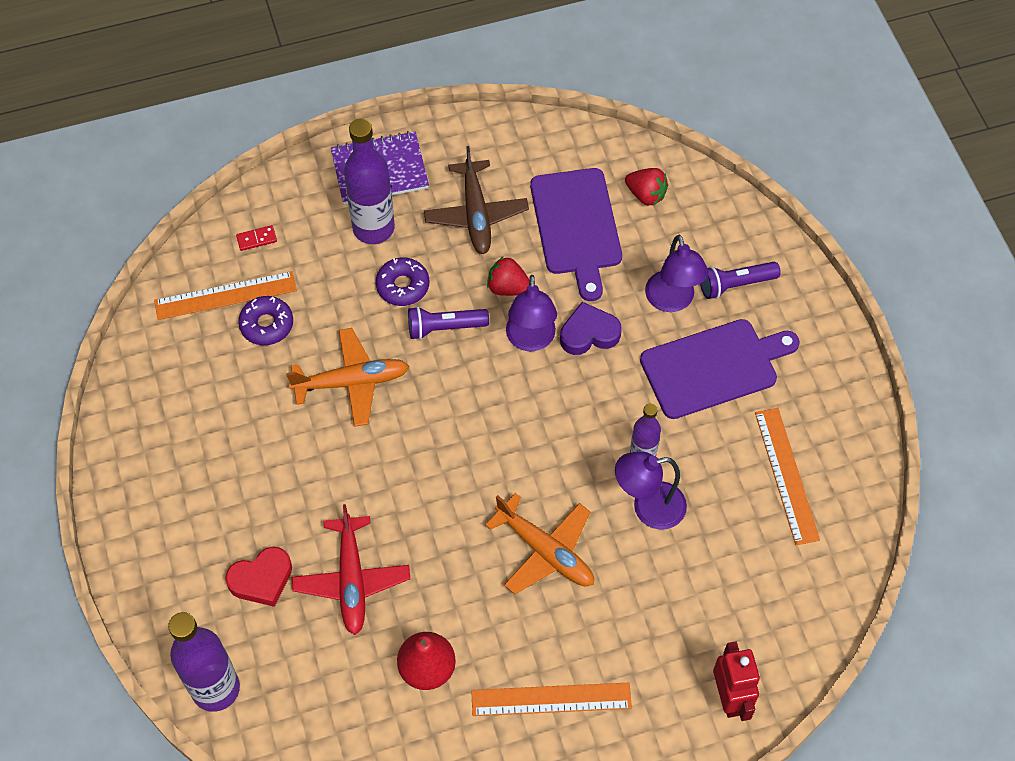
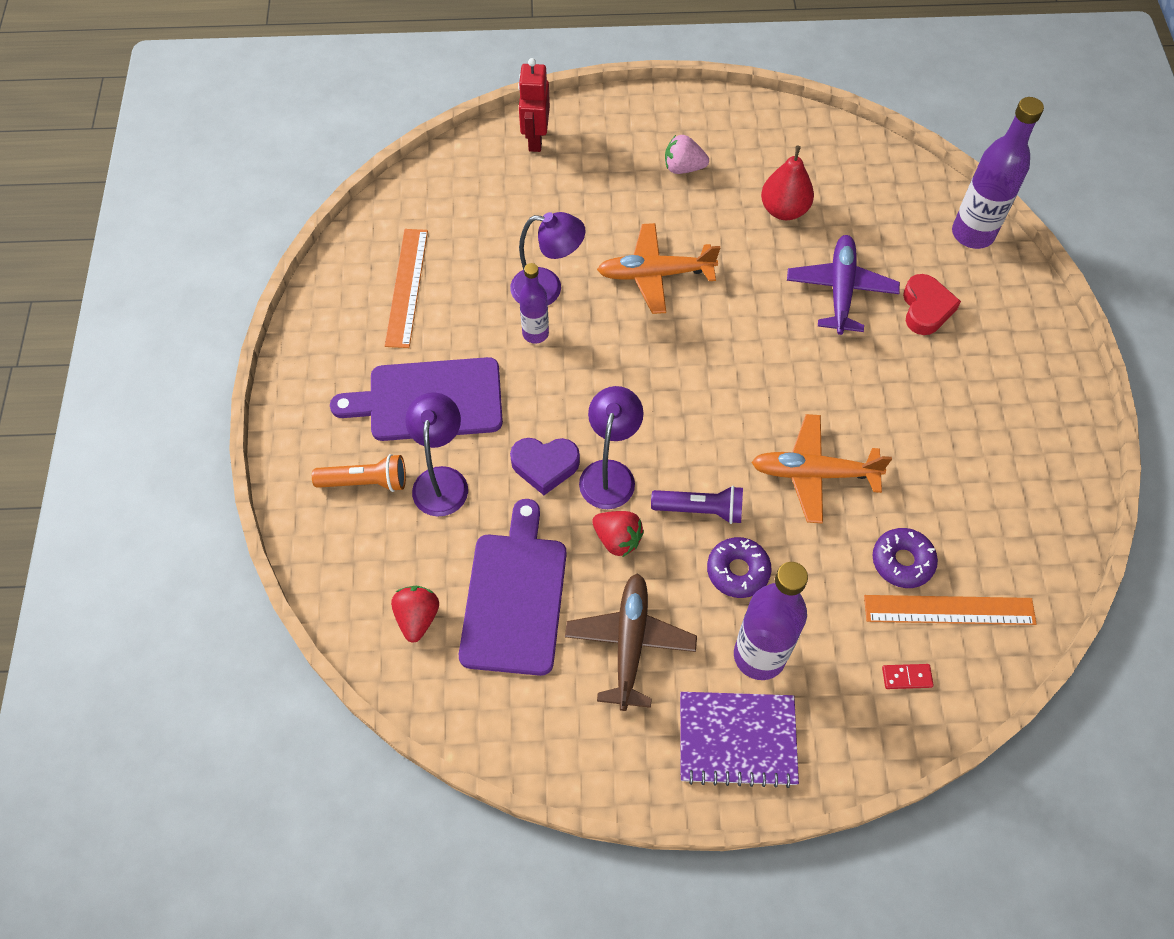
camera: 165 degrees left, 0 degrees up
red heart [225,547,292,607] -> red heart turned 105 degrees clockwise [903,274,961,335]
red plane [292,504,410,635] -> purple plane [787,235,900,335]
orange ruler [471,683,632,716] -> pink strawberry [665,135,709,174]
orange plane [485,493,594,594] -> orange plane turned 60 degrees counterclockwise [597,223,720,314]
red strawberry [625,168,668,205] -> red strawberry turned 45 degrees clockwise [391,586,439,643]
purple flashlight [700,262,781,299] -> orange flashlight [312,454,406,492]

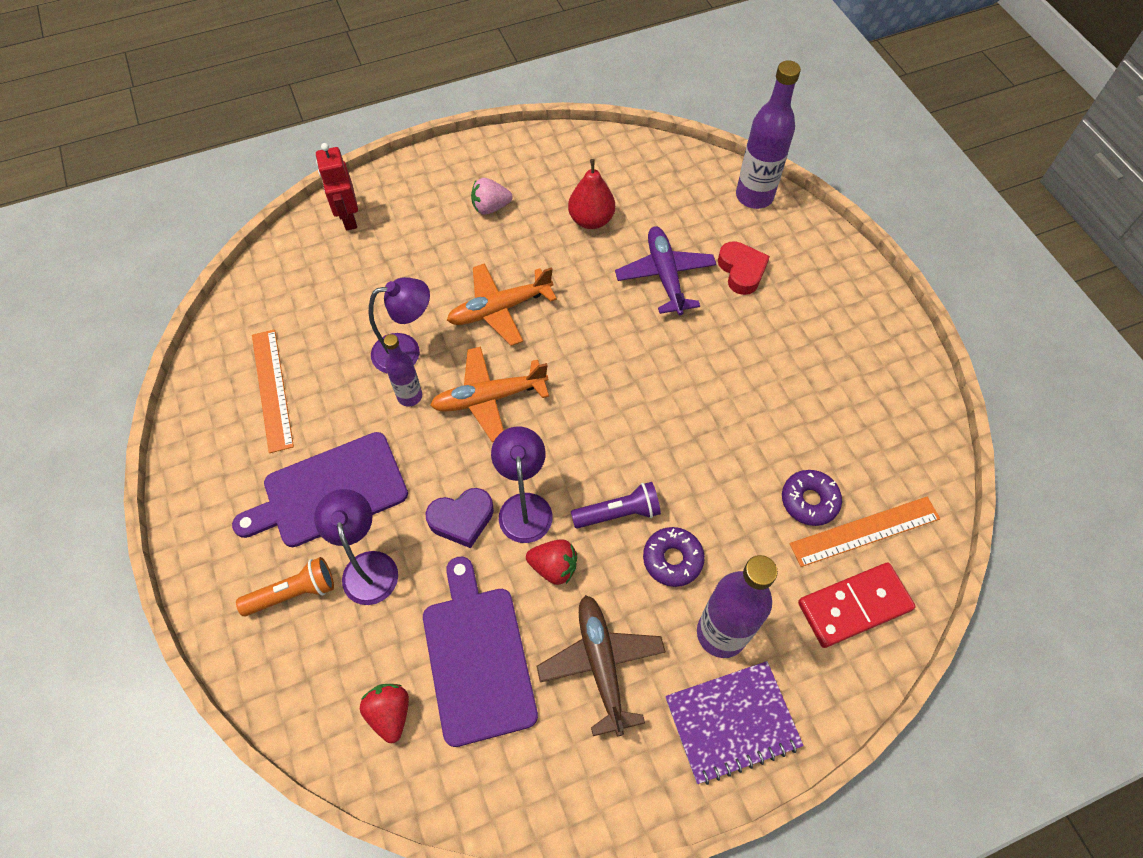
camera: 20 degrees left, 0 degrees up
orange plane [751,414,892,524] -> orange plane moved to [430,347,549,442]
red domino [882,664,934,689] -> red domino [798,563,915,648], size x2.33

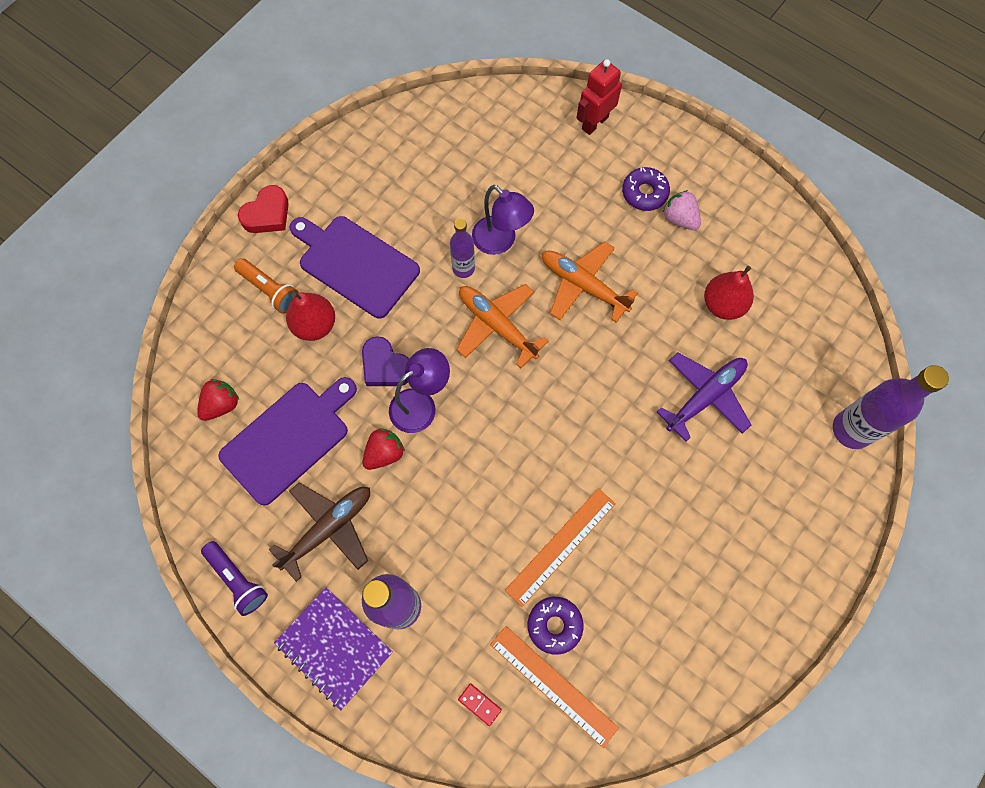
camera: 60 degrees right, 10 degrees up
orange ruler [252,329,294,453] -> orange ruler moved to [505,488,616,607]
purple lamp [314,489,398,605] -> red pear [286,292,335,341]
red strawberry [526,539,577,585] -> red strawberry turned 120 degrees counterclockwise [362,428,405,470]
purple flashlight [571,482,661,529] -> purple flashlight moved to [201,541,268,616]
purple donut [643,527,705,587] -> purple donut moved to [622,167,670,211]
red heart [718,241,770,295] -> red heart moved to [238,185,289,233]
red domino [798,563,915,648] -> red domino [458,683,502,726], size x0.43

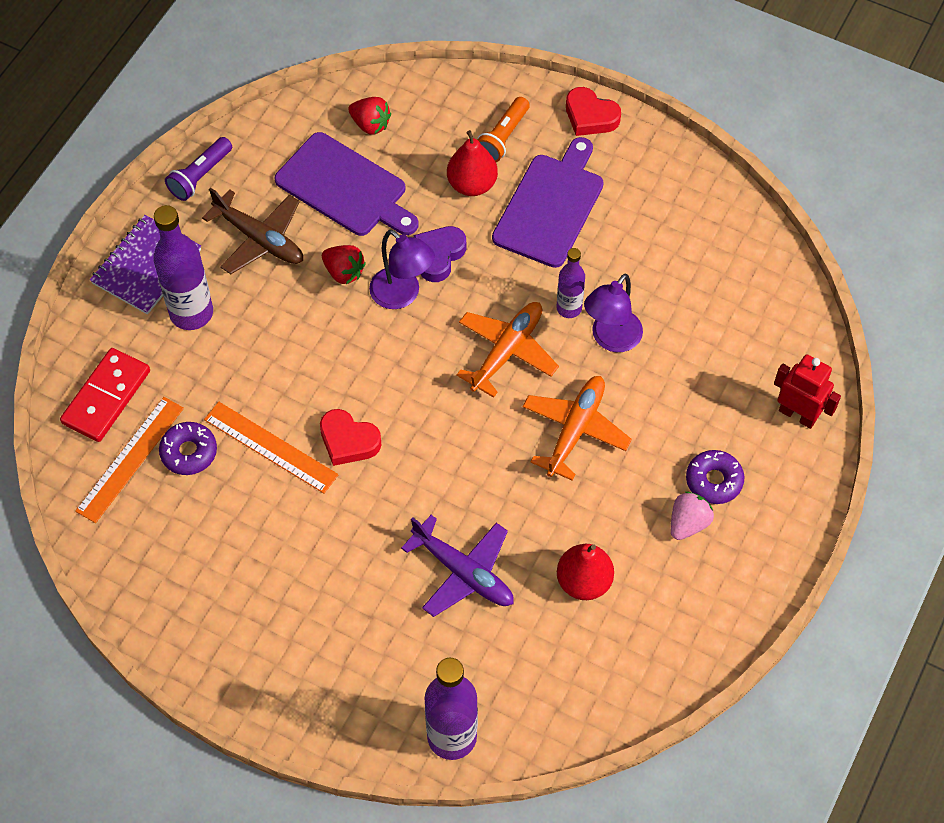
camera: 80 degrees right, 10 degrees down
red domino [458,683,502,726] -> red domino [60,348,150,442], size x2.33
none -> red heart [320,409,381,466]

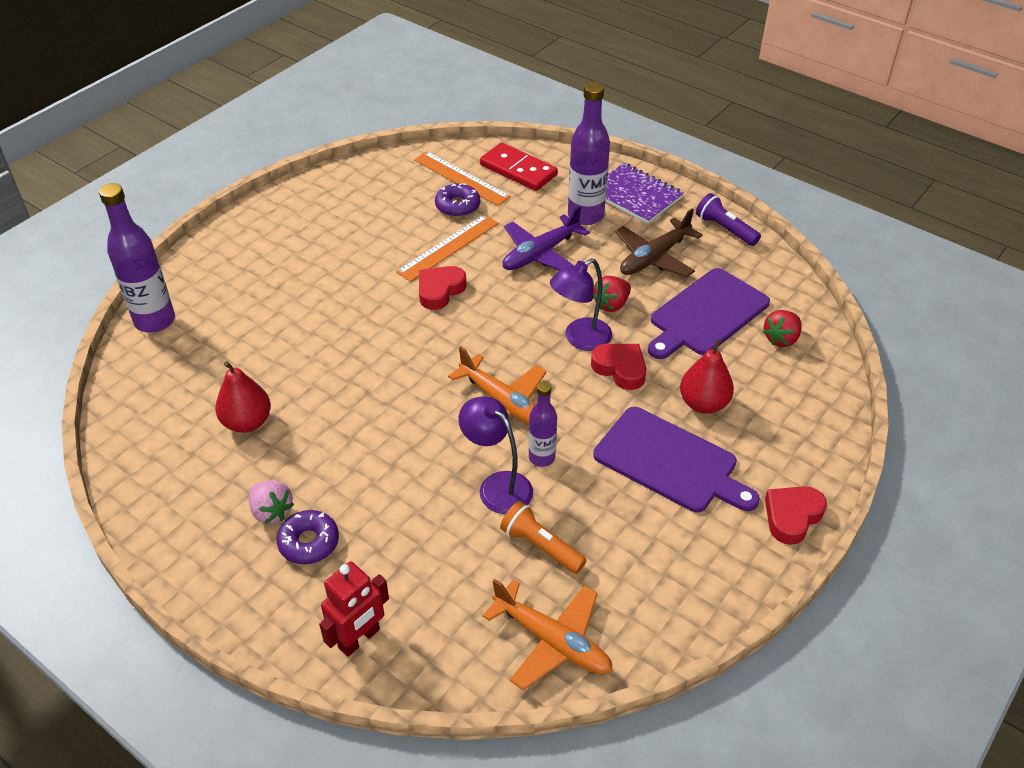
camera: 100 degrees right, 15 degrees down
purple plane [401,515,514,617] -> purple plane moved to [502,206,590,270]
purple heart [414,226,466,282] -> red heart [591,344,646,390]
orange flashlight [477,97,529,162] -> orange flashlight moved to [500,501,587,574]
orange plane [523,376,632,480] -> orange plane moved to [483,579,613,690]

